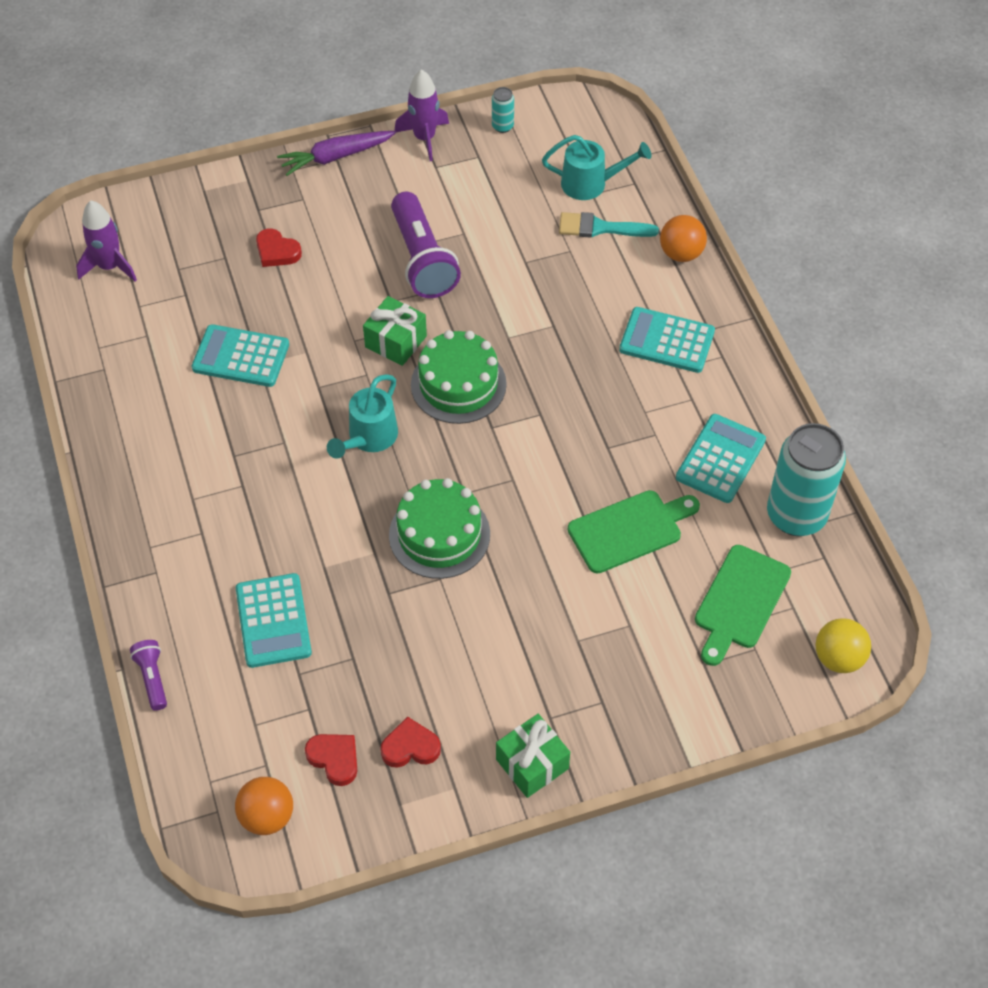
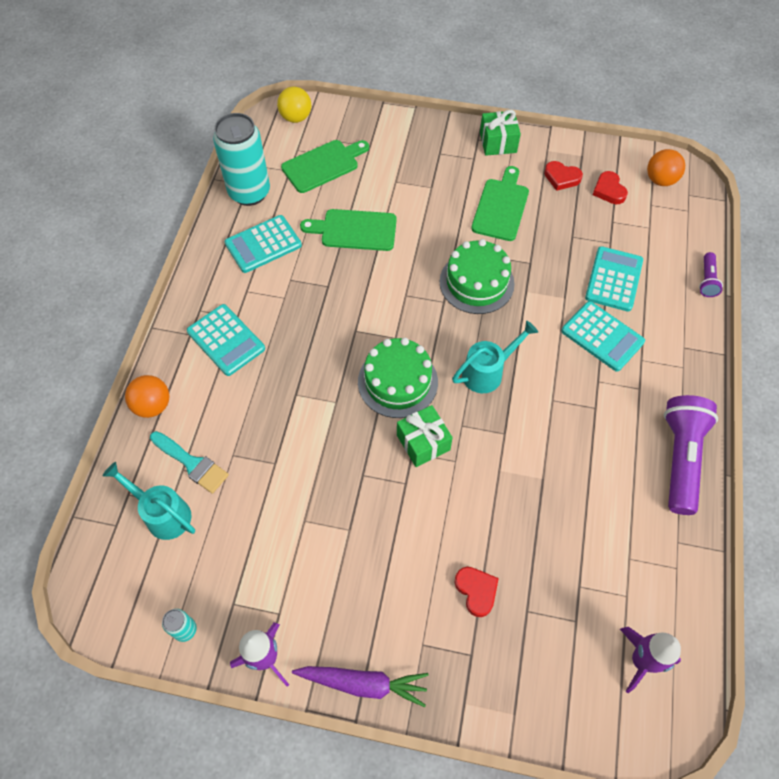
camera: 150 degrees left, 5 degrees up
turquoise calculator [192,324,289,387] -> turquoise calculator moved to [561,301,645,372]
purple flashlight [391,192,461,298] -> purple flashlight moved to [664,395,718,515]
none -> green cutting board [471,166,529,241]

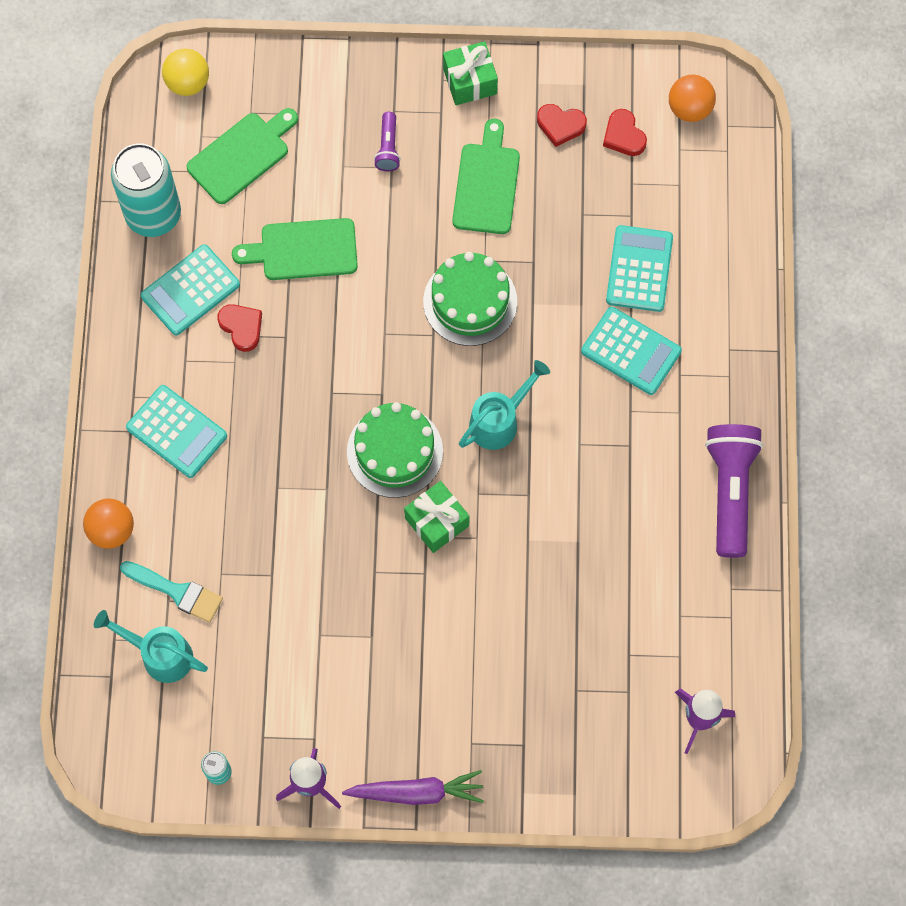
camera: 10 degrees left, 10 degrees up
red heart [454,567,499,617] -> red heart moved to [217,304,262,352]
purple flashlight [699,252,723,297] -> purple flashlight moved to [374,112,401,171]

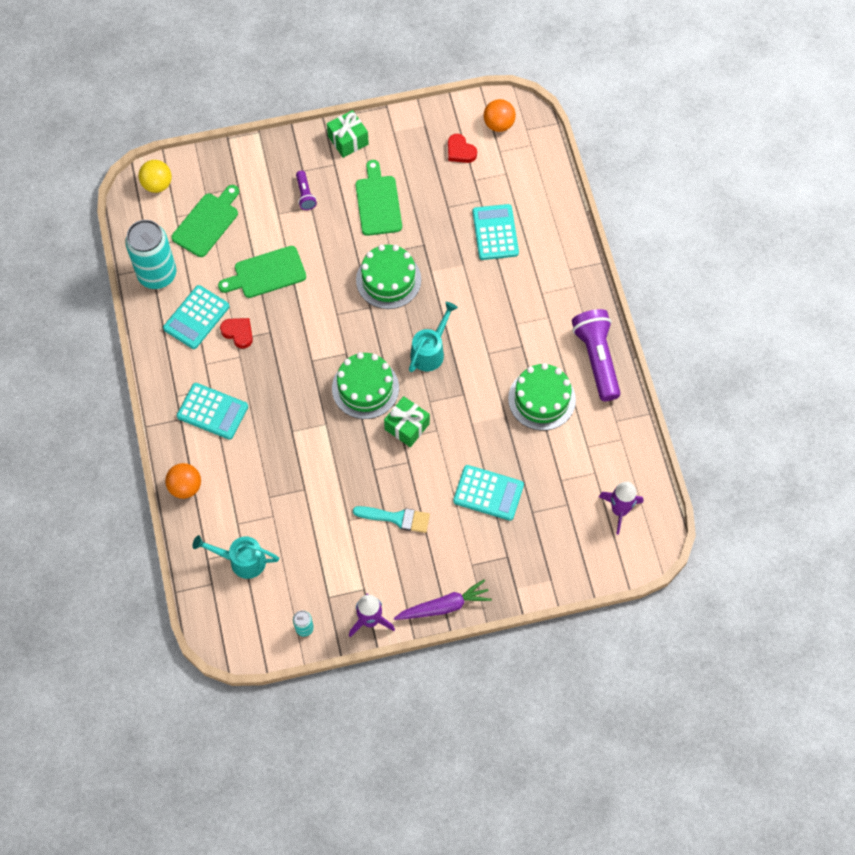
camera: 15 degrees left, 5 degrees down
turquoise brush [120,561,223,623] -> turquoise brush moved to [353,506,430,533]
red heart [537,104,587,147] -> none
turquoise calculator [581,307,682,395] -> turquoise calculator moved to [453,465,524,521]
none -> green cake [508,363,576,431]

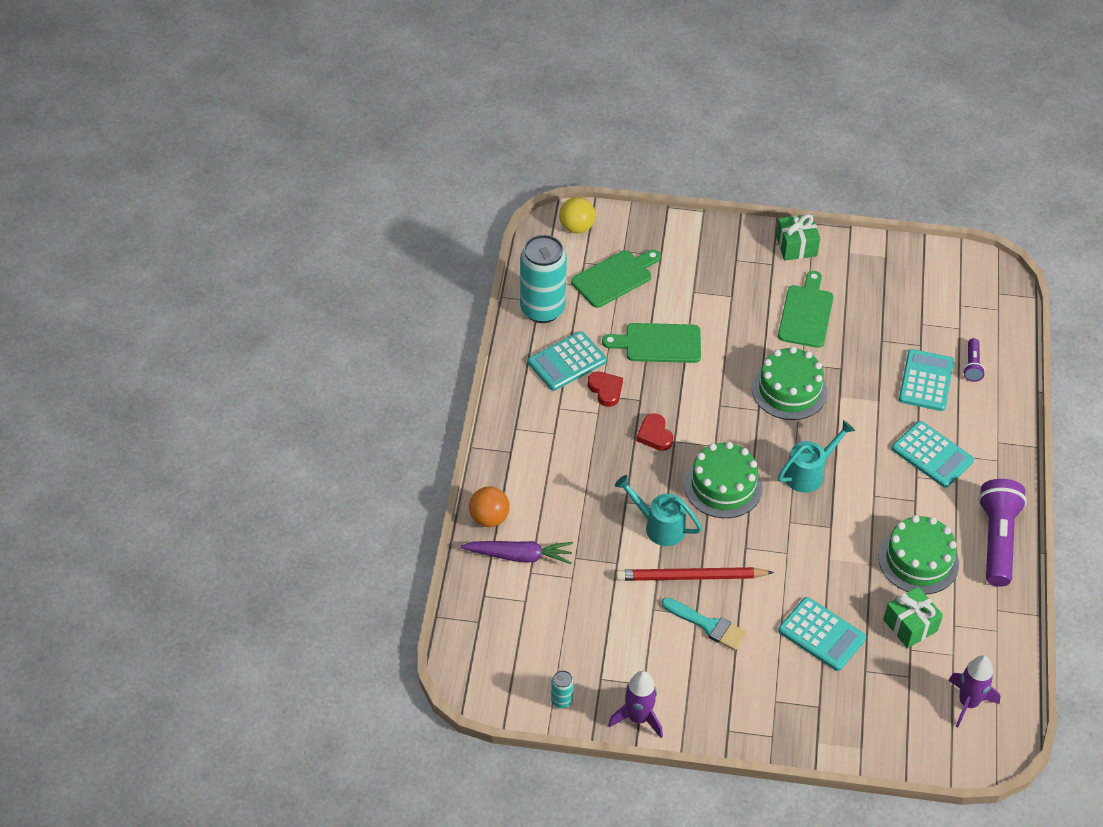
camera: 20 degrees right, 15 degrees down
turquoise calculator [177,383,248,440] -> turquoise calculator moved to [892,421,974,488]
turquoise watering can [192,535,279,579] -> turquoise watering can moved to [615,475,702,546]
purple flashlight [296,171,317,210] -> purple flashlight moved to [963,338,985,382]
green gift [384,396,430,447] -> green gift moved to [883,587,943,648]
purple carrot [394,579,492,620] -> purple carrot moved to [460,541,573,564]
red heart [448,134,477,163] -> red heart moved to [636,413,673,451]
orange ball [484,99,516,132] -> none
none -> red pencil [616,567,774,581]

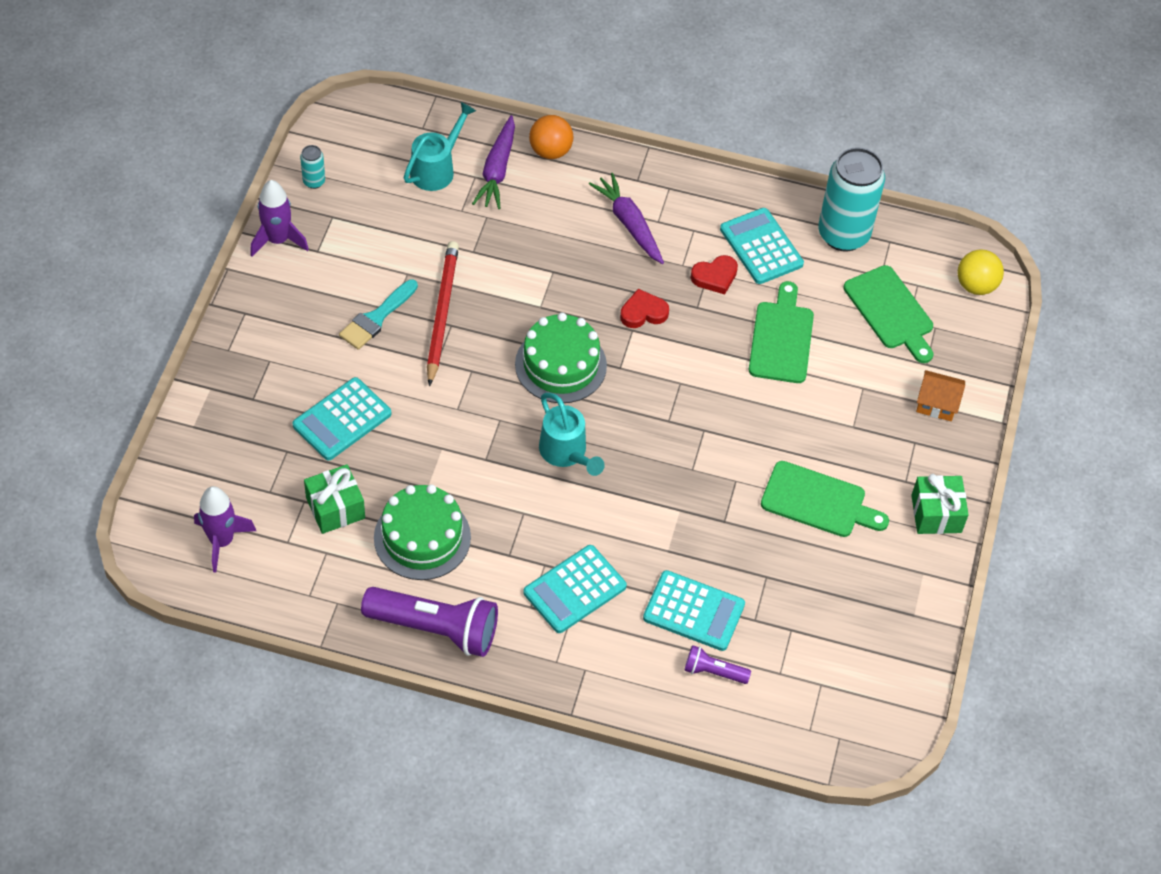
camera: 95 degrees right, 5 degrees up
turquoise watering can [615,475,702,546] -> turquoise watering can moved to [404,102,476,191]
green cake [752,347,827,420] -> none
none -> purple carrot [589,173,664,264]
none -> orange house [916,370,965,421]

